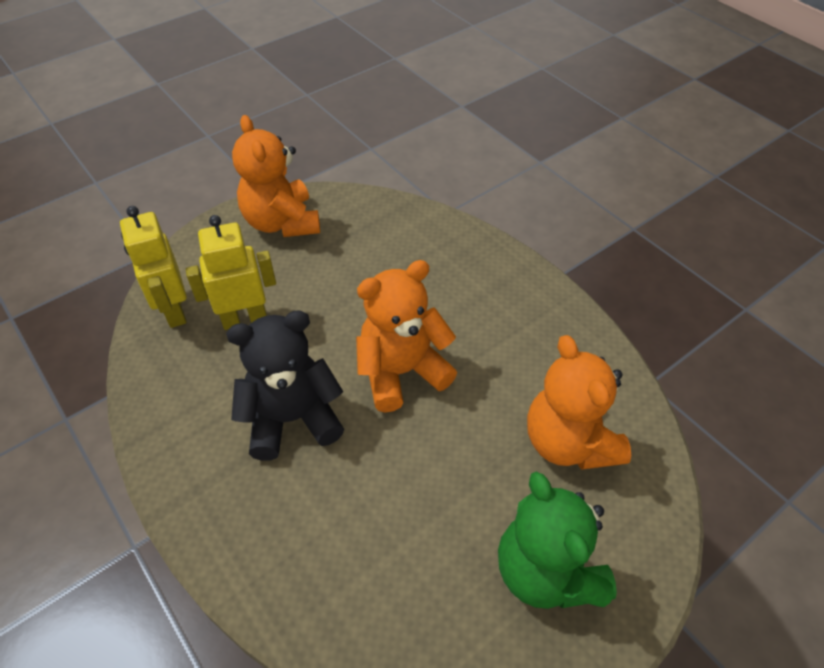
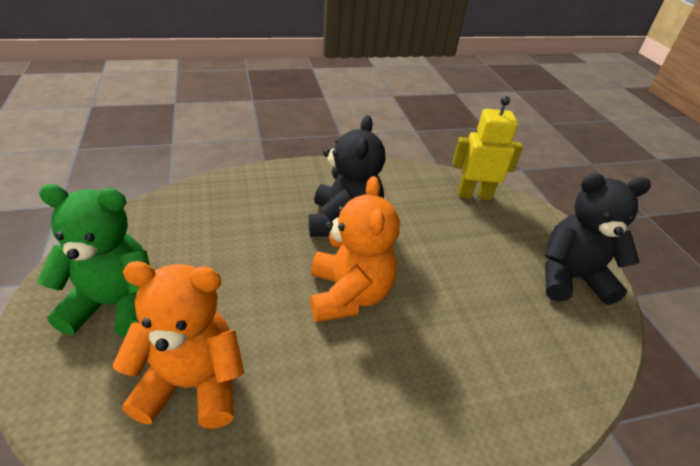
camera: 110 degrees right, 10 degrees down
yellow robot [186,215,276,330] -> none
orange teddy bear [232,115,320,237] -> black teddy bear [545,173,651,305]

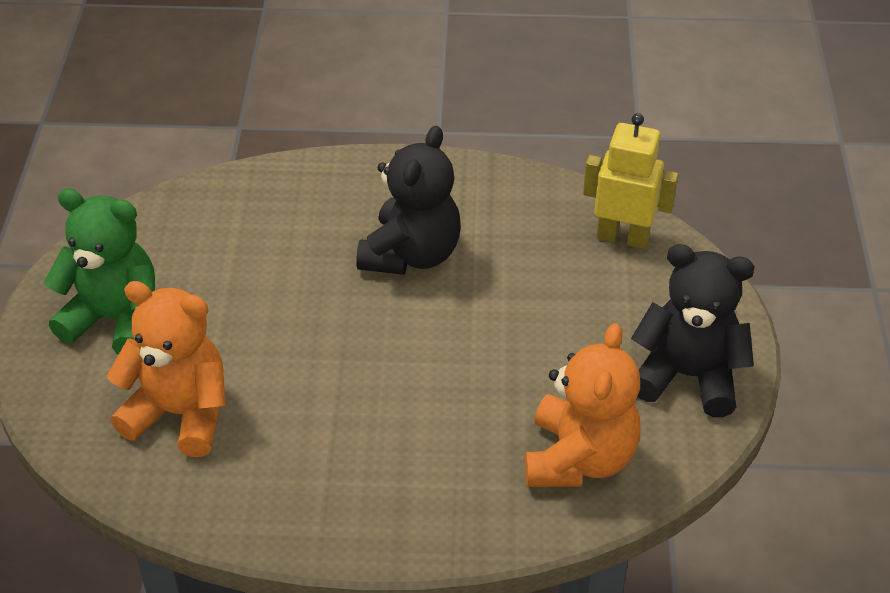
camera: 20 degrees right, 5 degrees up
orange teddy bear [310,176,400,323] -> orange teddy bear moved to [525,323,640,487]

